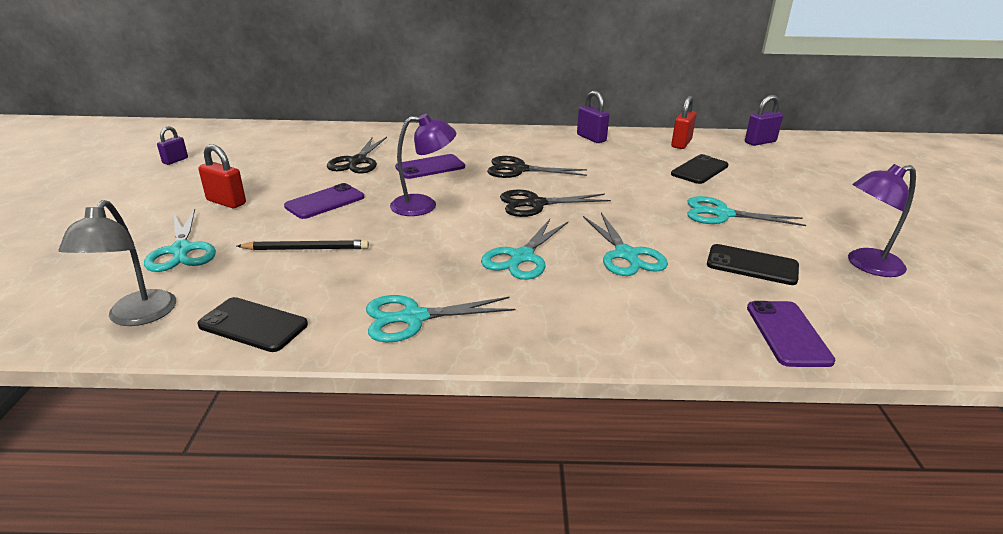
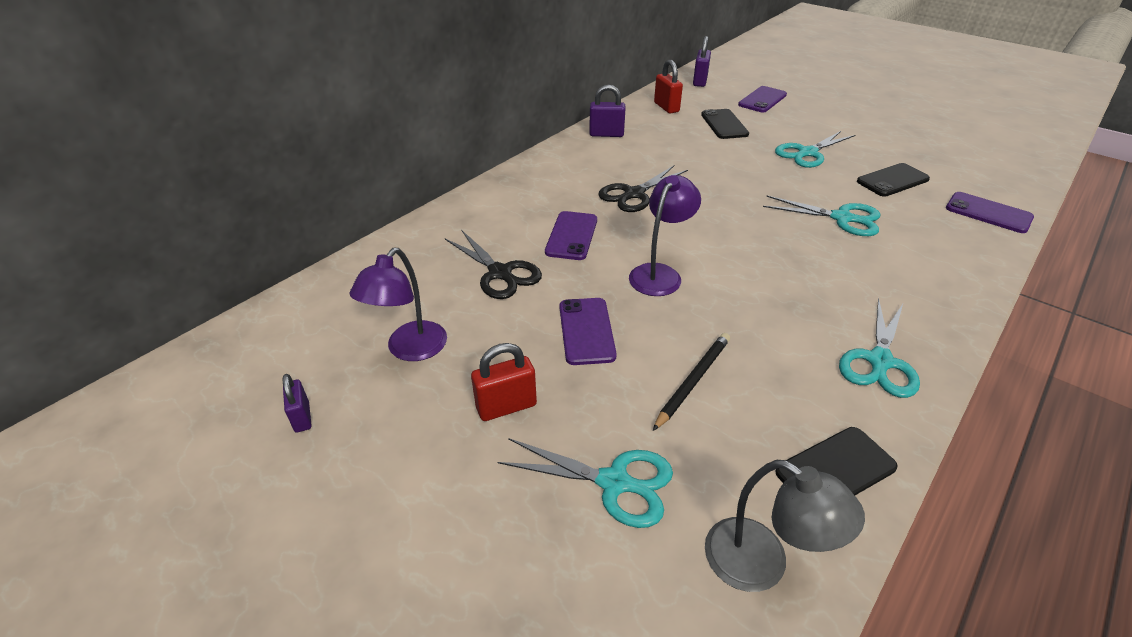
camera: 50 degrees left, 10 degrees up
turquoise scissors [481,219,568,280] -> none
black scissors [500,190,611,217] -> none
purple lamp [848,164,916,277] -> purple lamp moved to [349,248,447,361]
none -> purple phone [738,86,787,112]

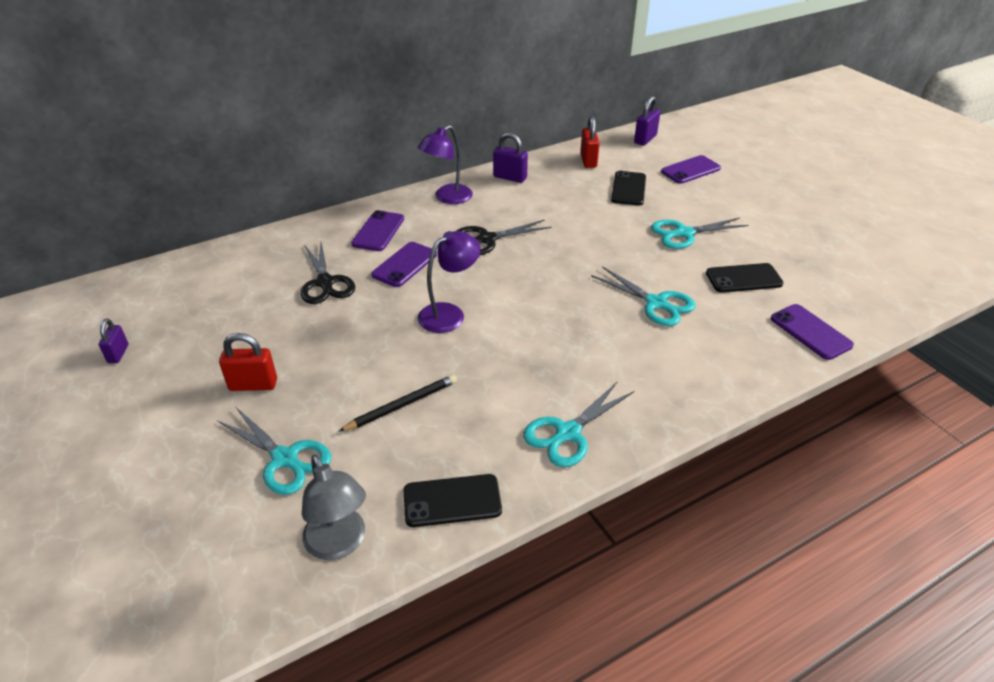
camera: 20 degrees right, 0 degrees up
purple lamp [349,248,447,361] -> purple lamp moved to [418,125,473,204]
purple phone [559,298,617,365] -> purple phone moved to [351,210,404,251]

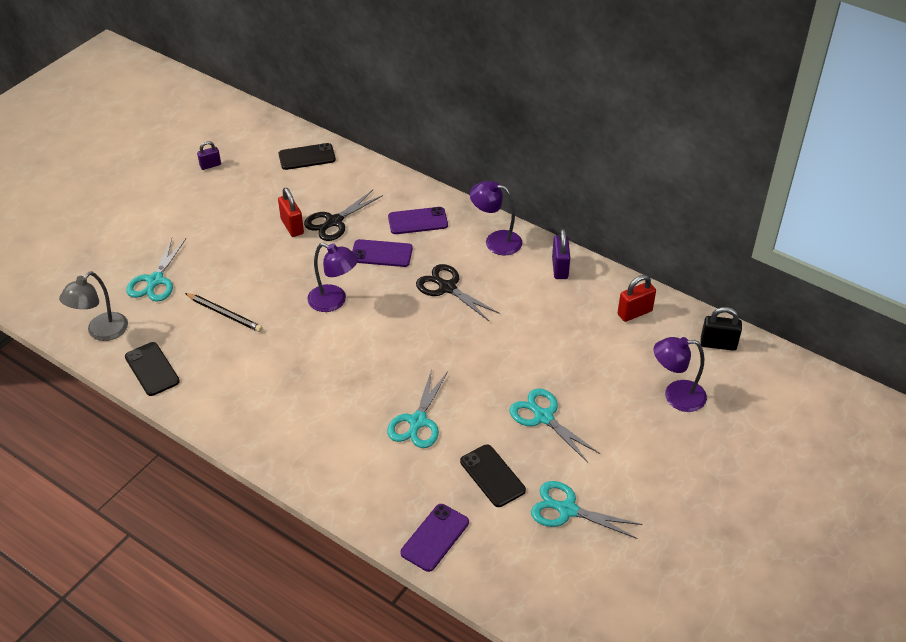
camera: 65 degrees right, 5 degrees up
red padlock [219,333,277,391] -> red padlock moved to [278,188,304,237]
turquoise scissors [523,381,634,467] -> turquoise scissors moved to [531,481,643,539]
black phone [611,171,646,205] -> black phone moved to [279,143,336,170]
purple padlock [634,96,660,146] -> black padlock [701,307,742,351]
purple phone [661,155,721,184] -> purple lamp [654,337,707,412]

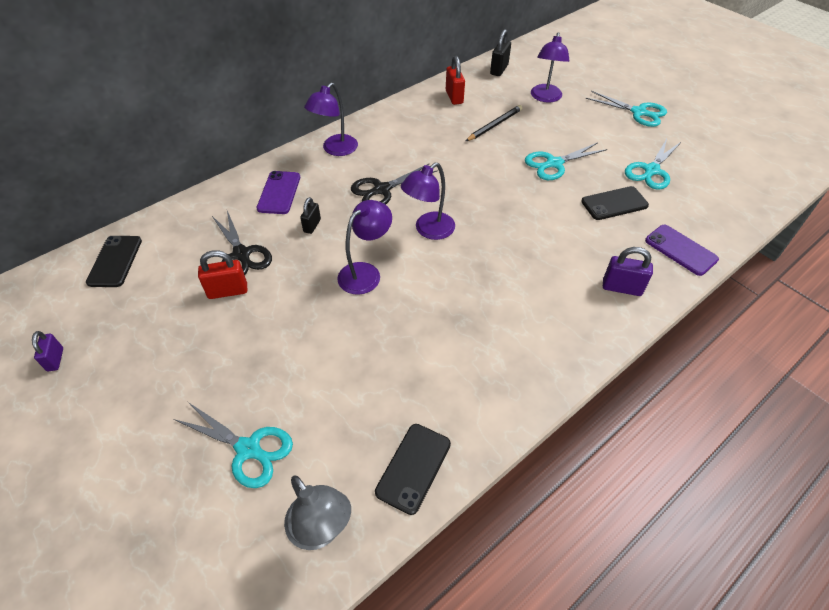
camera: 75 degrees left, 5 degrees up
black phone [125,342,180,396] -> black phone turned 45 degrees counterclockwise [375,424,451,515]
black pencil [185,293,263,332] -> black pencil moved to [466,105,522,141]
purple phone [352,239,413,267] -> black padlock [300,197,321,234]
turquoise scissors [387,369,448,448] -> turquoise scissors moved to [586,91,667,127]
purple padlock [552,228,570,279] -> purple padlock moved to [603,247,653,296]
none -> purple lamp [401,162,455,240]

